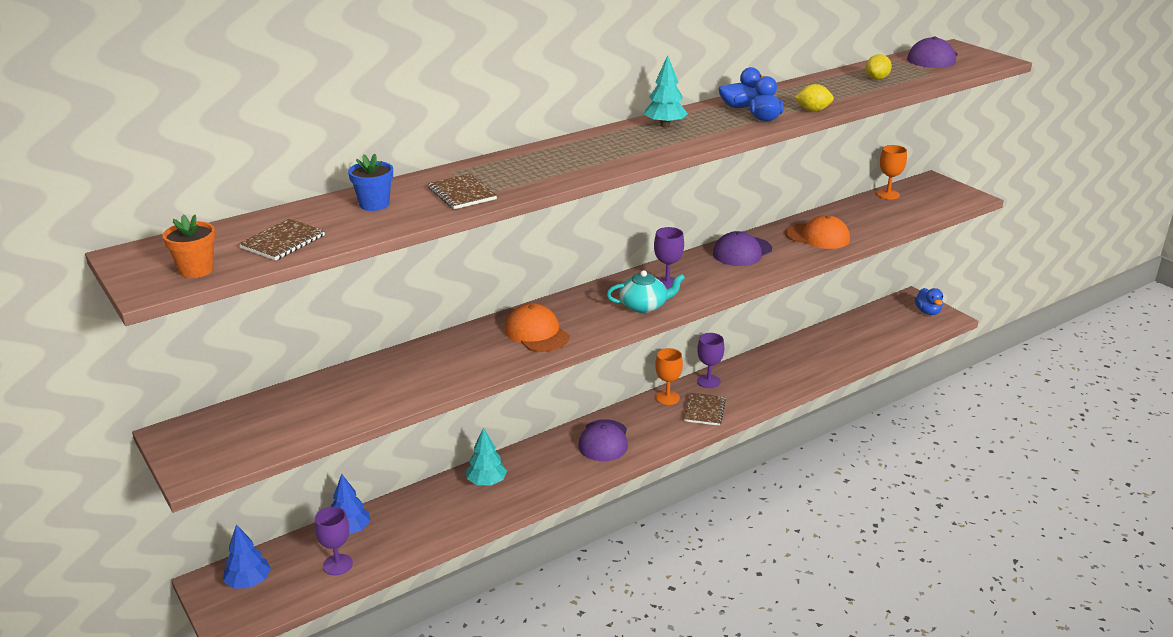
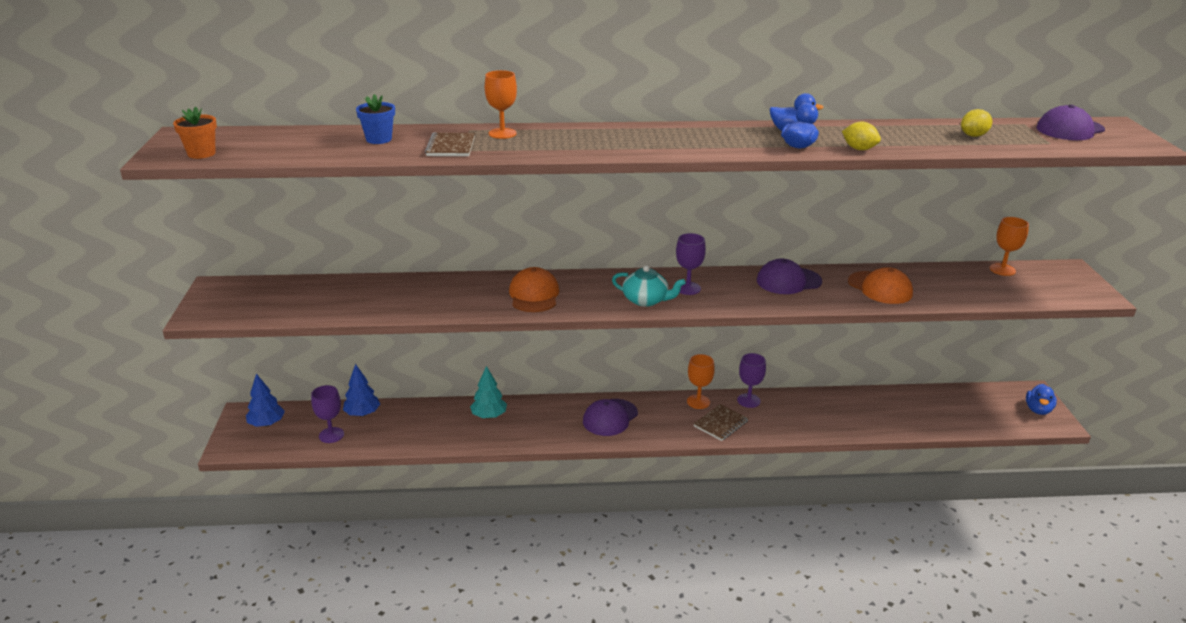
camera: 30 degrees right, 0 degrees up
brown notebook [238,219,325,261] -> none
turquoise tree [644,55,688,127] -> none
none -> orange goblet [485,70,517,139]

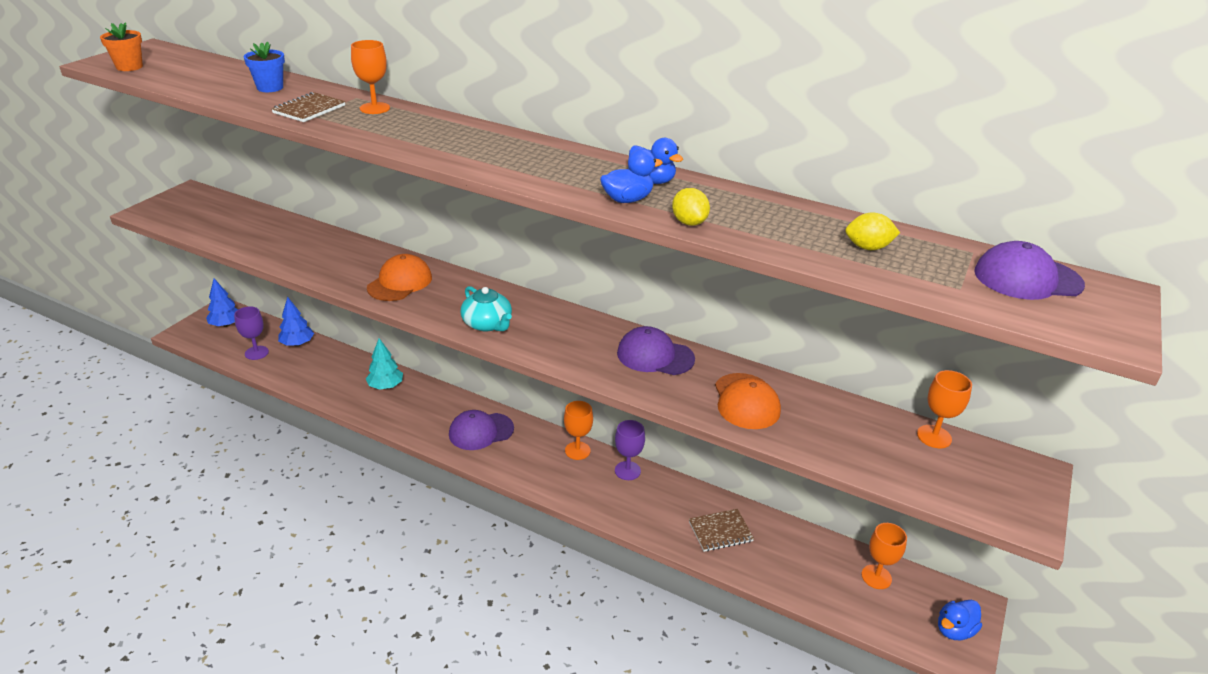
camera: 30 degrees right, 5 degrees up
purple goblet [676,233,706,295] -> none
brown notebook [694,404,749,441] -> brown notebook moved to [689,509,754,552]
none -> orange goblet [862,523,907,589]

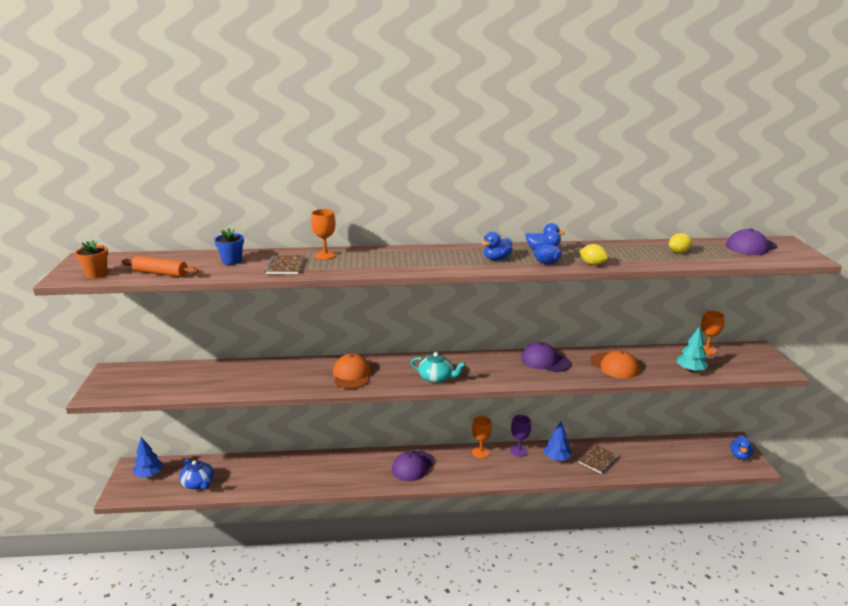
camera: 30 degrees left, 10 degrees down
purple goblet [234,306,269,360] -> blue teapot [179,459,214,489]
blue tree [278,296,314,346] -> blue tree moved to [544,422,571,461]
turquoise tree [366,338,403,390] -> turquoise tree moved to [677,326,709,372]
purple cap [617,326,695,375] -> purple cap turned 45 degrees clockwise [521,342,571,372]
orange goblet [862,523,907,589] -> none
none -> orange rolling pin [122,256,199,277]
none -> blue duck [482,232,513,260]

